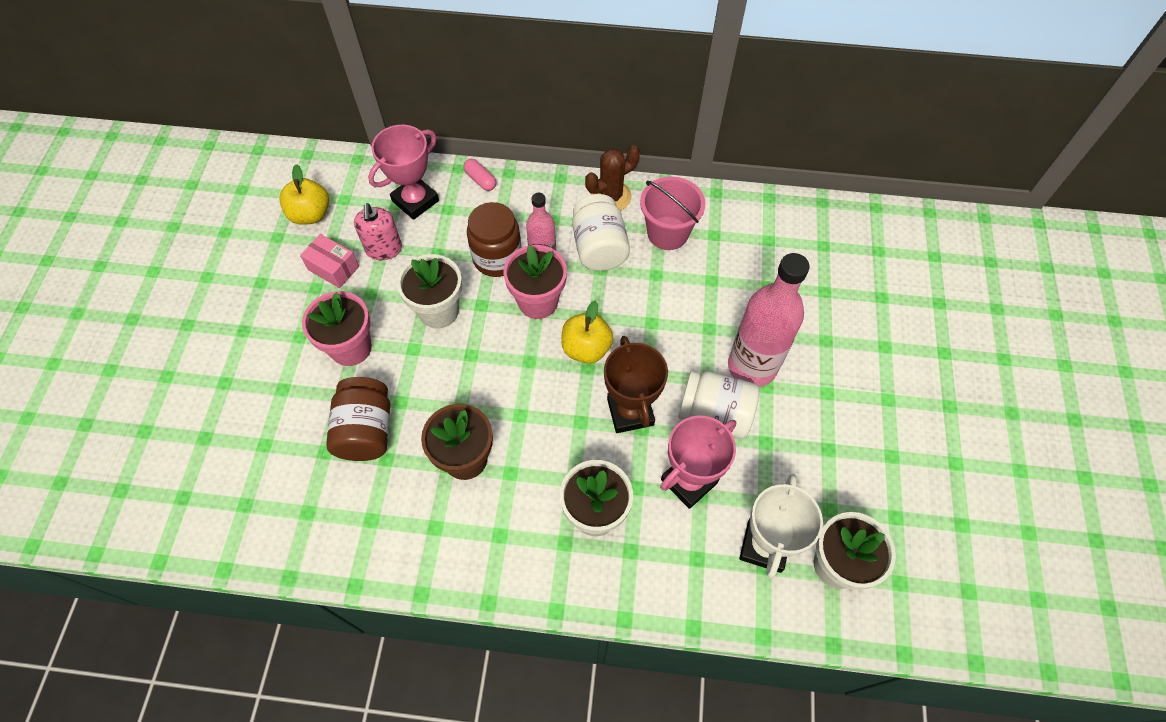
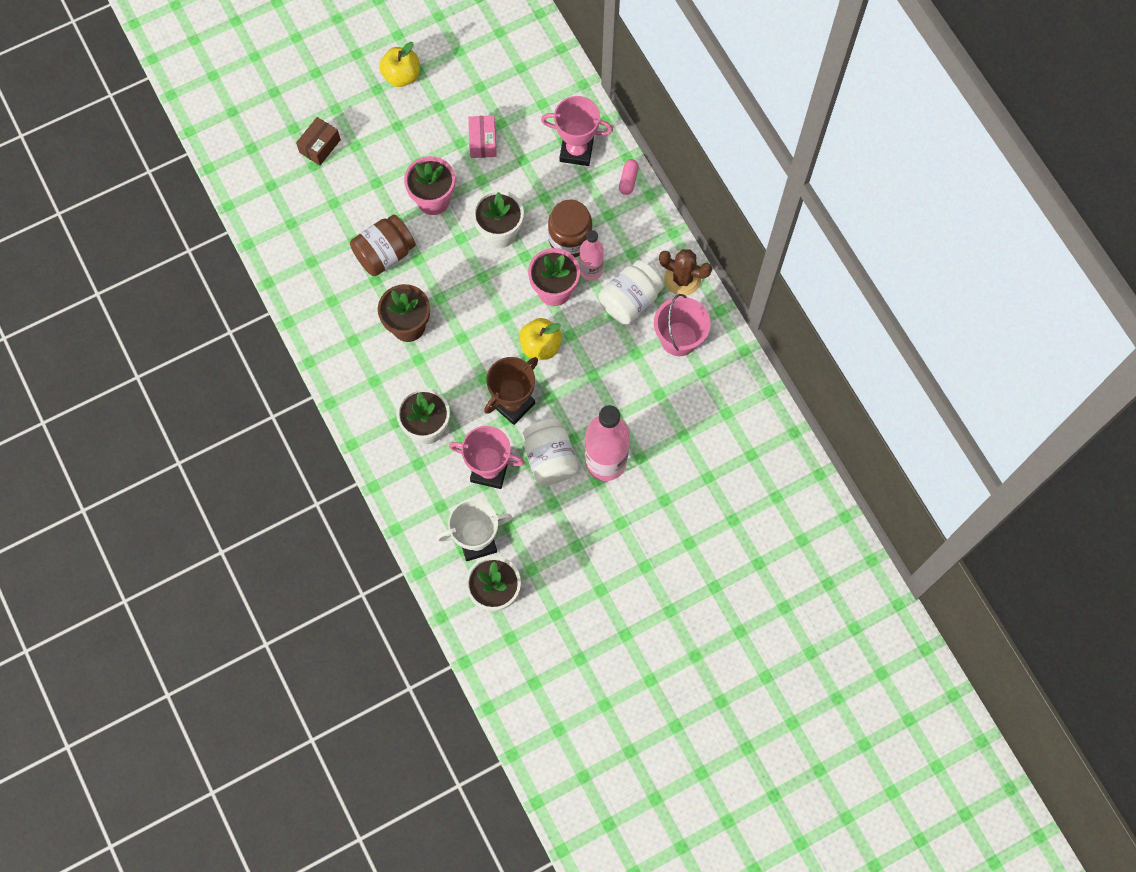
camera: 55 degrees right, 10 degrees up
yellow apple [279,164,329,225] -> yellow apple moved to [379,42,420,87]
pink soap dispenser [354,203,402,260] -> none
none -> brown box [296,117,341,165]

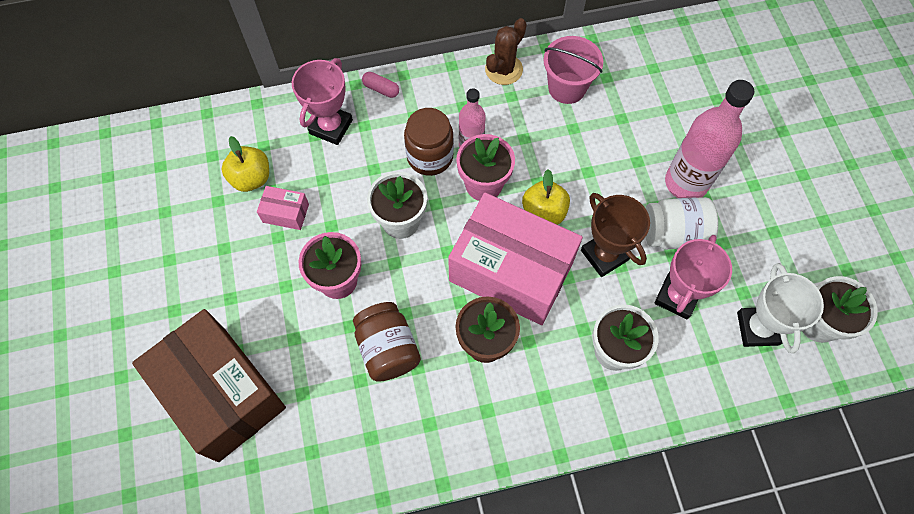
camera: 75 degrees left, 5 degrees down
brown box [296,117,341,165] -> brown box [132,309,286,462], size x2.49
yellow apple [379,42,420,87] -> yellow apple moved to [221,136,269,192]
white jar [599,260,664,325] -> none
none -> pink box [448,193,583,325]

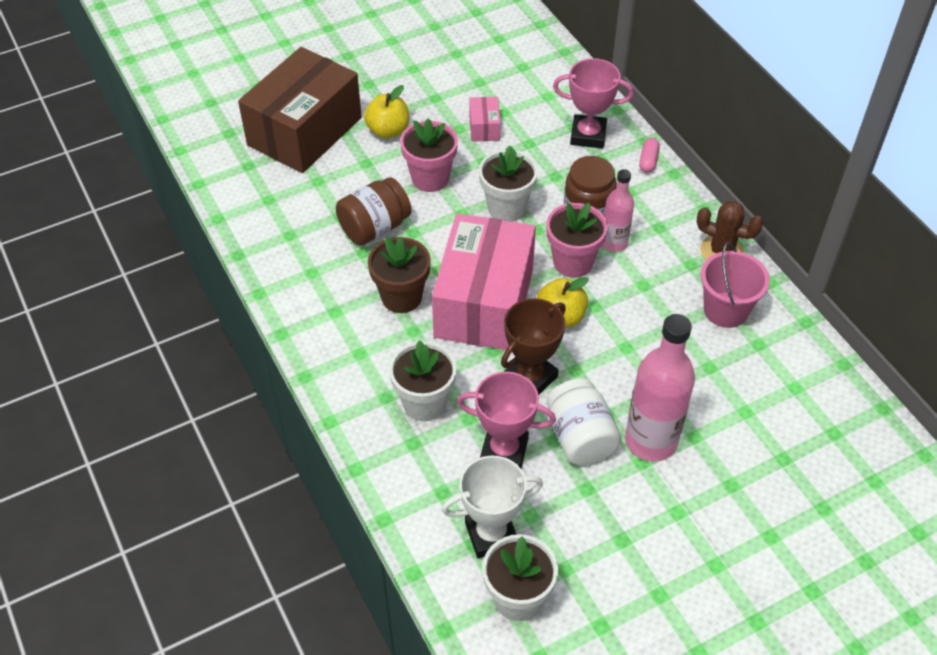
camera: 75 degrees right, 15 degrees down
yellow apple [221,136,269,192] -> yellow apple moved to [364,85,409,139]

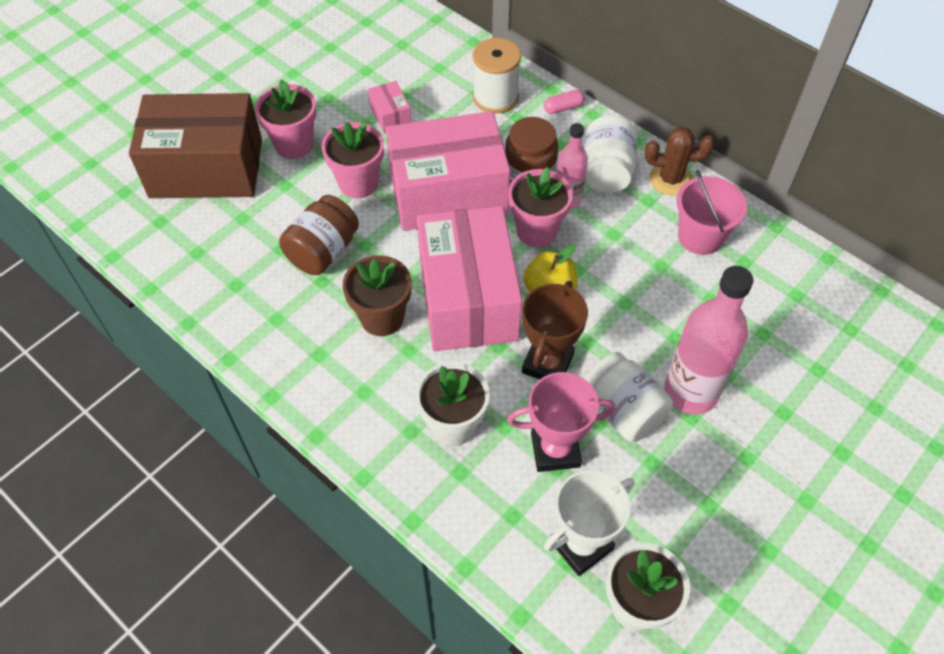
camera: 20 degrees left, 5 degrees up
brown box [238,47,362,173] -> brown box turned 75 degrees clockwise [129,93,262,198]
yellow apple [364,85,409,139] -> pink flower pot [255,79,317,159]
white flower pot [479,145,538,222] -> pink box [386,111,510,231]
pink trophy [553,58,634,148] -> white spool [473,38,521,114]
pink capsule [639,138,660,173] -> pink capsule turned 75 degrees clockwise [544,90,585,114]
none -> white jar [584,115,637,193]

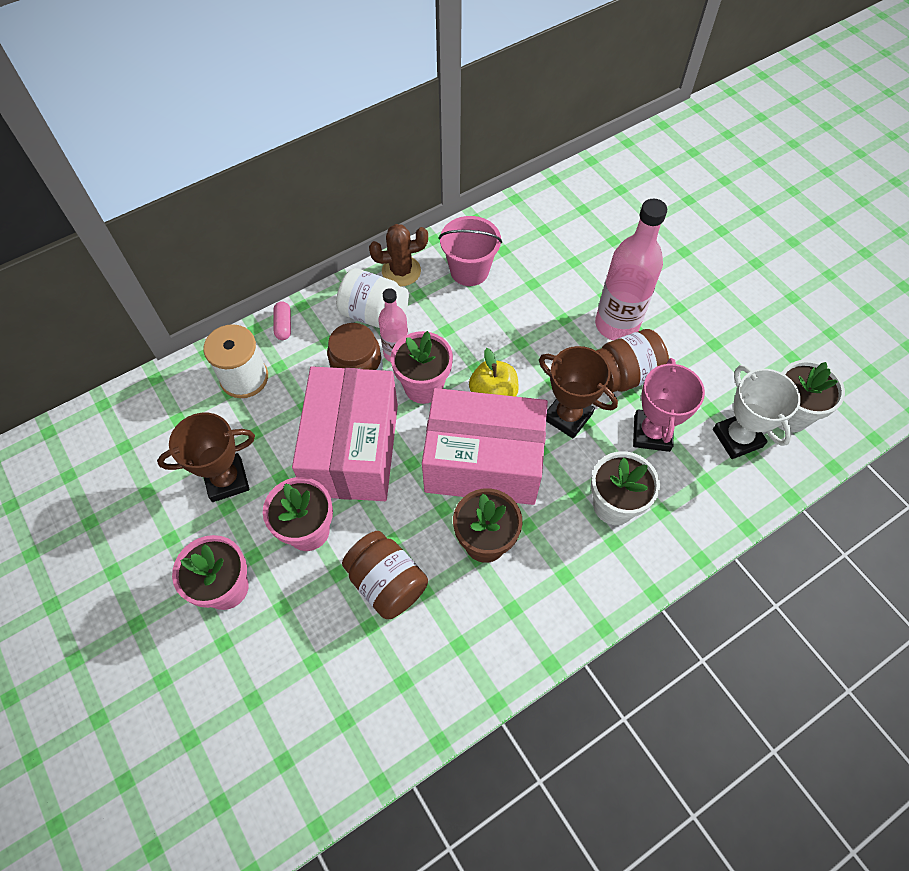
camera: 75 degrees left, 5 degrees up
brown box [129,93,262,198] -> none
pink box [368,81,412,134] -> brown trophy [157,413,255,502]
white jar [585,352,673,442] -> brown jar [596,329,669,392]
brown cactus [645,127,714,196] -> brown cactus turned 60 degrees clockwise [369,224,428,286]

